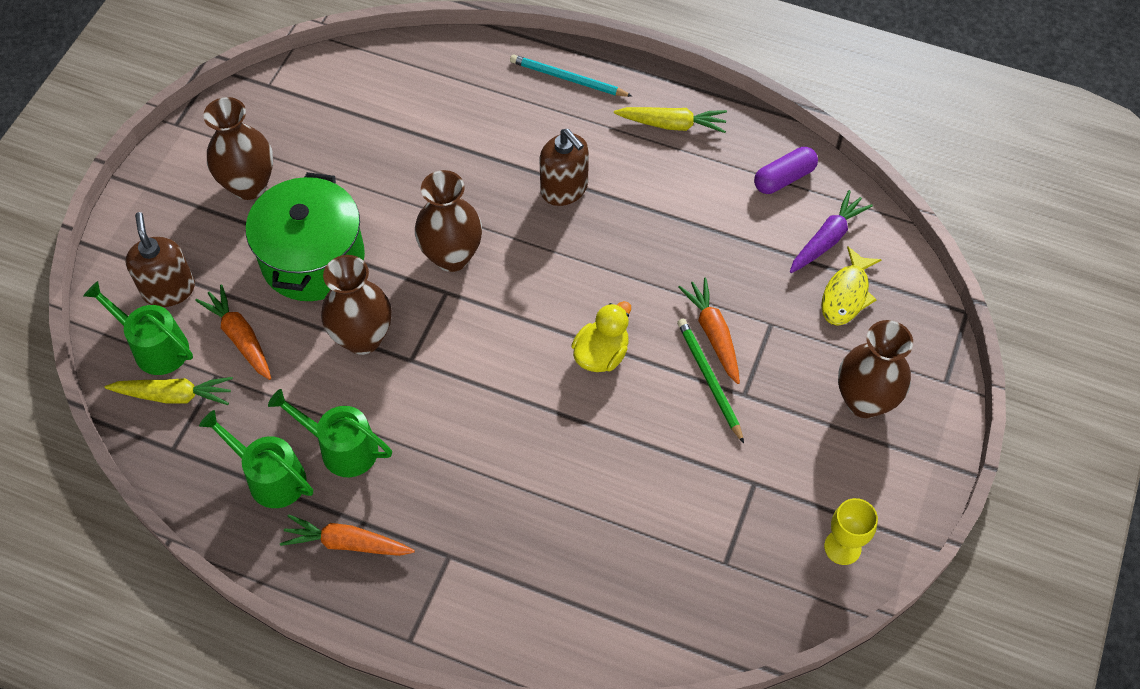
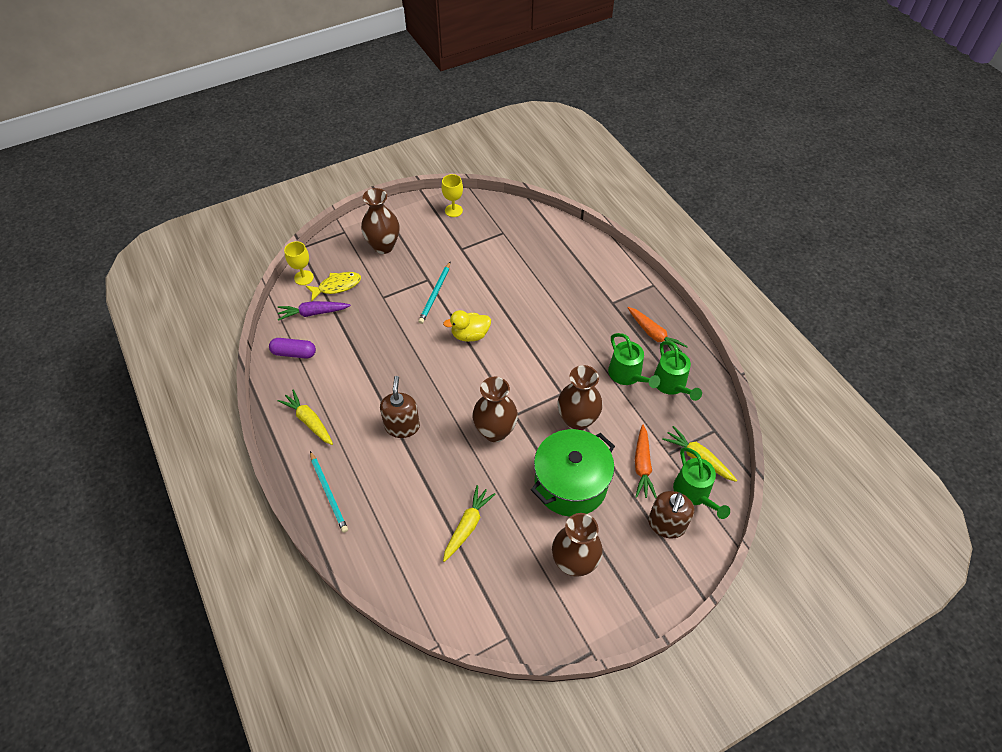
camera: 140 degrees left, 5 degrees down
green pencil [677,319,744,443] -> turquoise pencil [418,262,450,324]
orange carrot [678,278,740,384] -> none
none -> yellow goblet [284,241,314,285]
none -> yellow carrot [443,485,495,562]

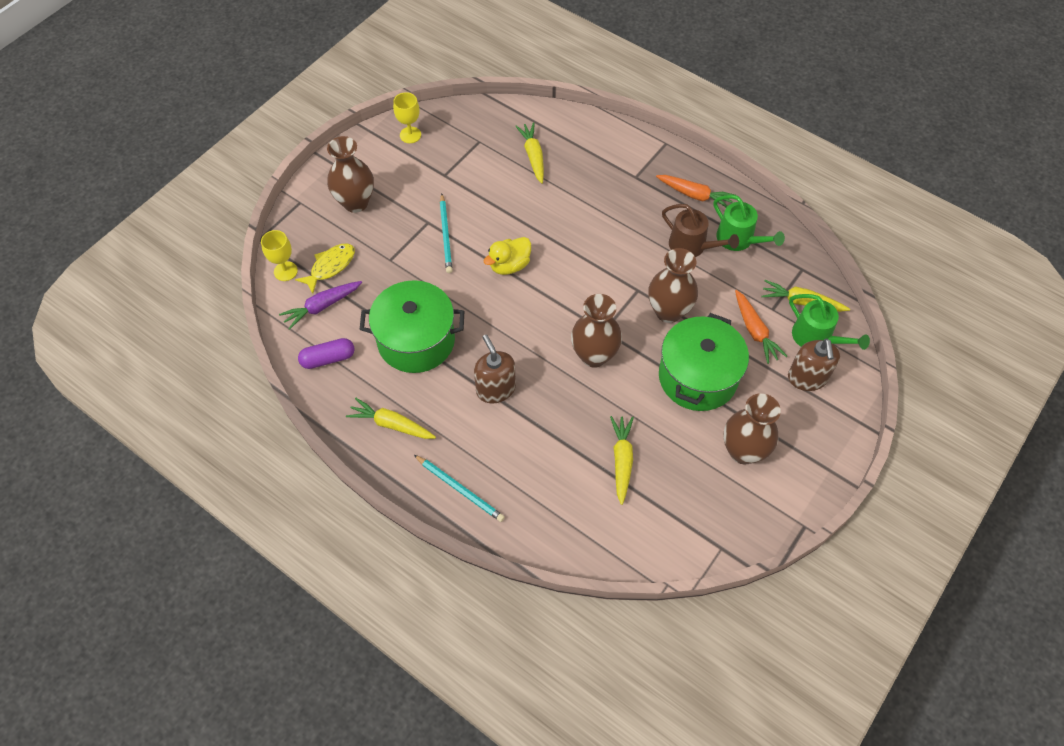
camera: 25 degrees left, 5 degrees up
green watering can [608,333,660,388] -> brown watering can [662,204,739,257]
none -> green pot [359,280,464,373]
none -> yellow carrot [515,122,544,184]

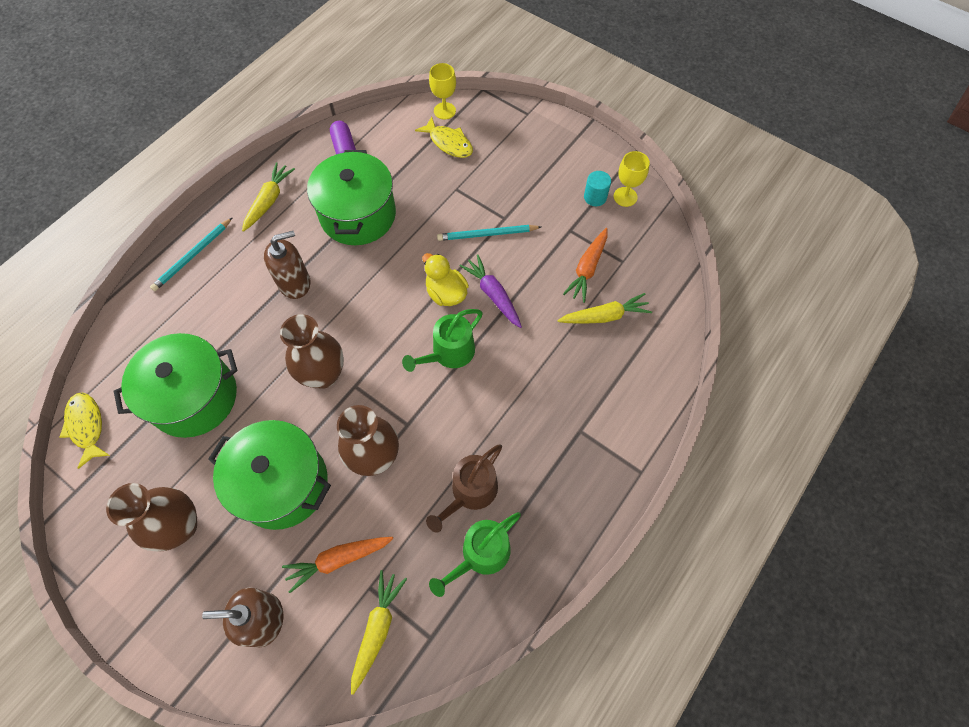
camera: 90 degrees right, 5 degrees up
purple carrot [279,281,362,330] -> purple carrot moved to [459,255,522,328]
brown vase [327,136,374,213] -> none
yellow carrot [610,416,634,505] -> green pot [114,333,238,438]
orange carrot [656,175,735,208] -> orange carrot moved to [563,228,607,303]
green watering can [789,294,870,350] -> green watering can moved to [402,309,483,372]
none -> yellow fish [60,393,110,469]
none -> turquoise cylinder [584,171,611,206]

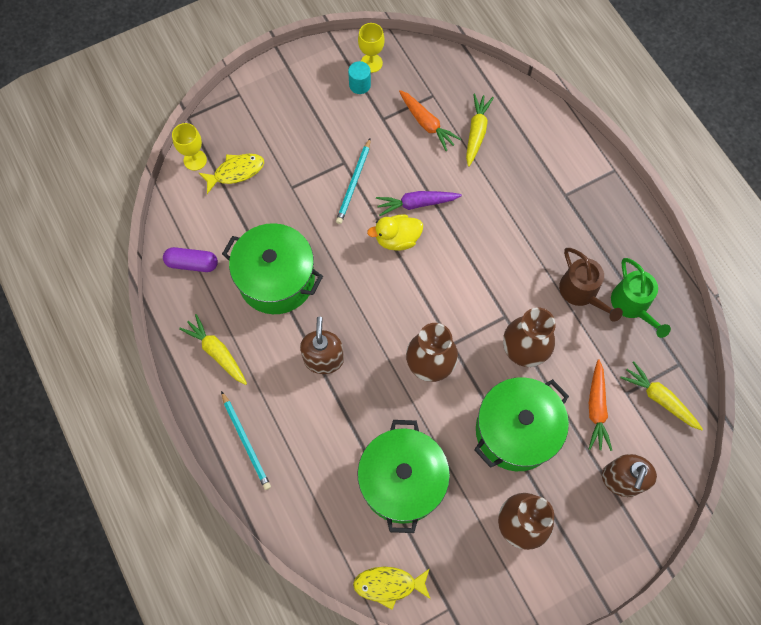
camera: 65 degrees left, 5 degrees up
green watering can [402,309,483,372] -> none

